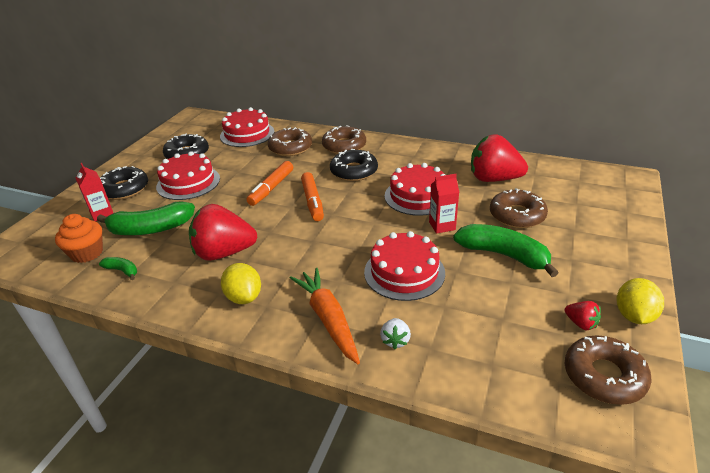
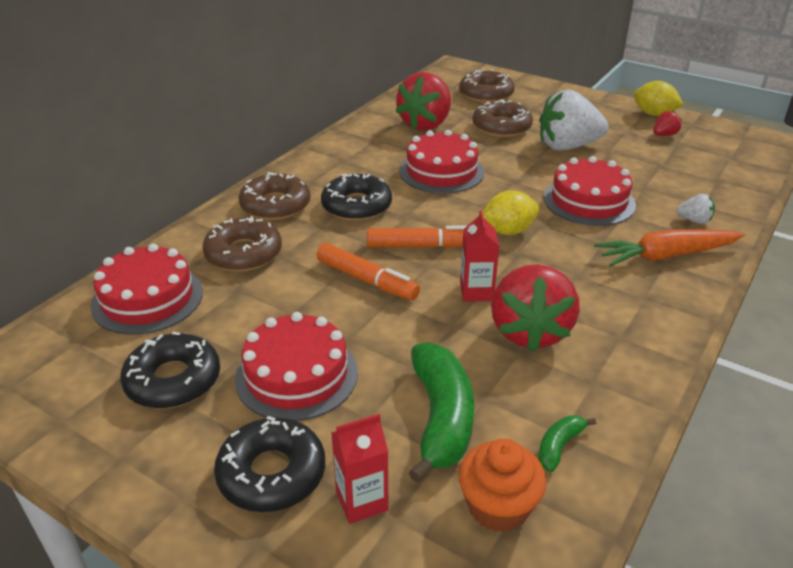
camera: 80 degrees left, 0 degrees up
yellow lemon [221,263,261,304] -> yellow lemon moved to [482,190,539,235]
red carton [429,174,459,234] -> red carton moved to [460,210,499,302]
green banana [453,224,558,277] -> white strawberry [539,90,609,150]
brown donut [565,336,652,405] -> brown donut moved to [459,69,515,103]

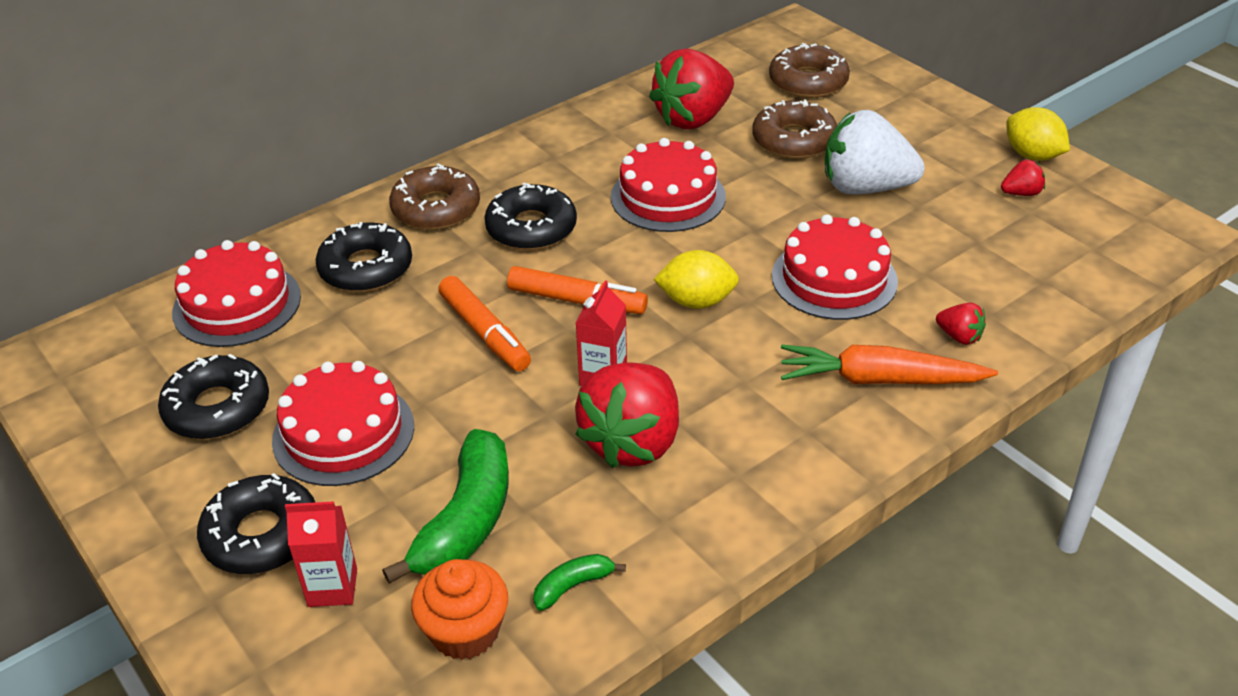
camera: 20 degrees right, 5 degrees up
brown donut [202,216,282,272] -> black donut [316,222,412,292]
white strawberry [677,194,715,224] -> red strawberry [936,303,986,345]

